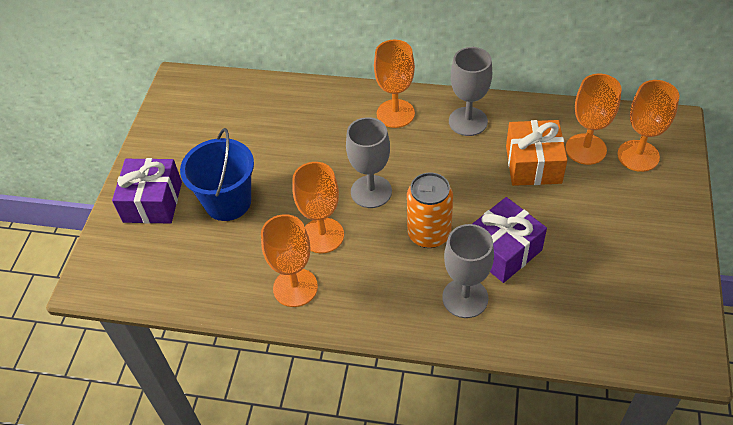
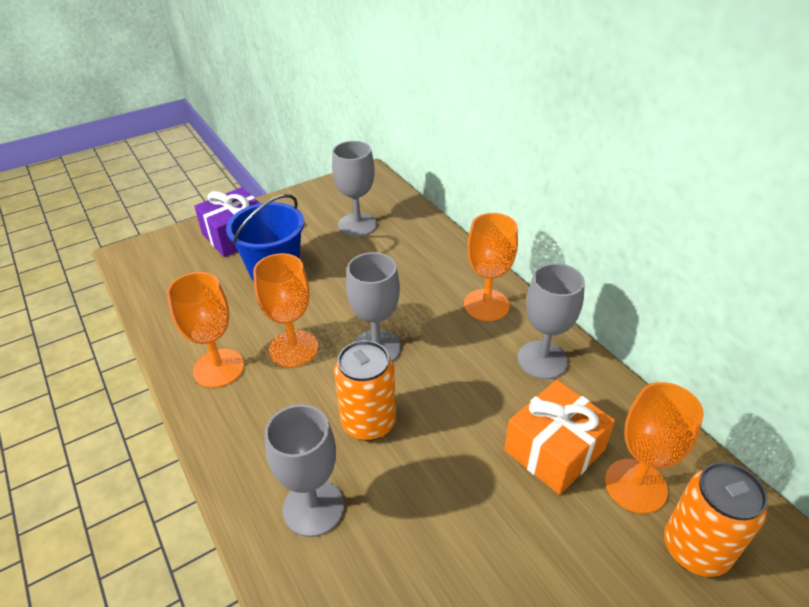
camera: 45 degrees right, 10 degrees down
purple gift [472,197,547,283] -> none
orange goblet [617,80,679,172] -> orange can [664,462,768,577]
none -> grey goblet [332,141,377,237]

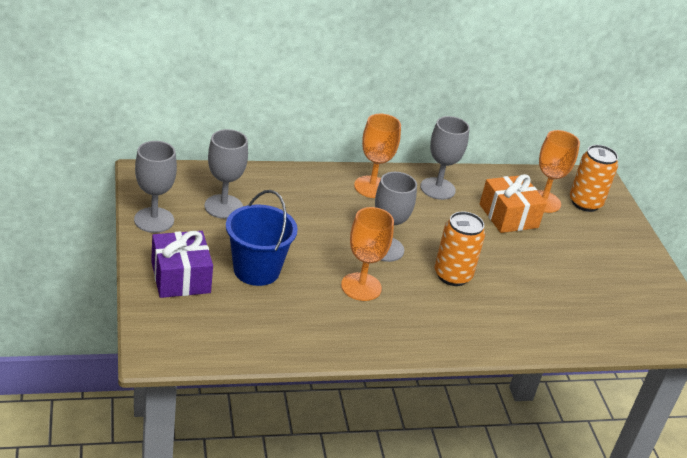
camera: 75 degrees left, 5 degrees down
orange goblet [167,272,244,388] -> none
grey goblet [264,404,344,537] -> grey goblet moved to [134,141,177,233]

